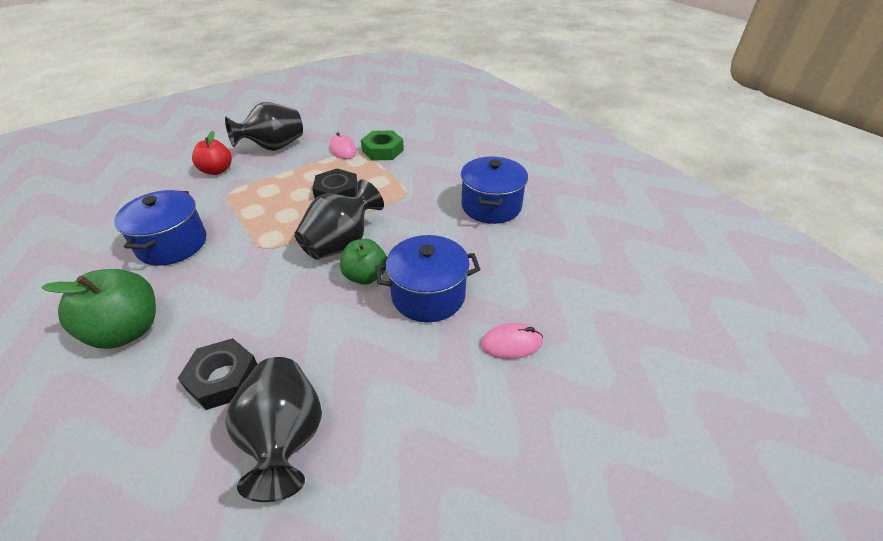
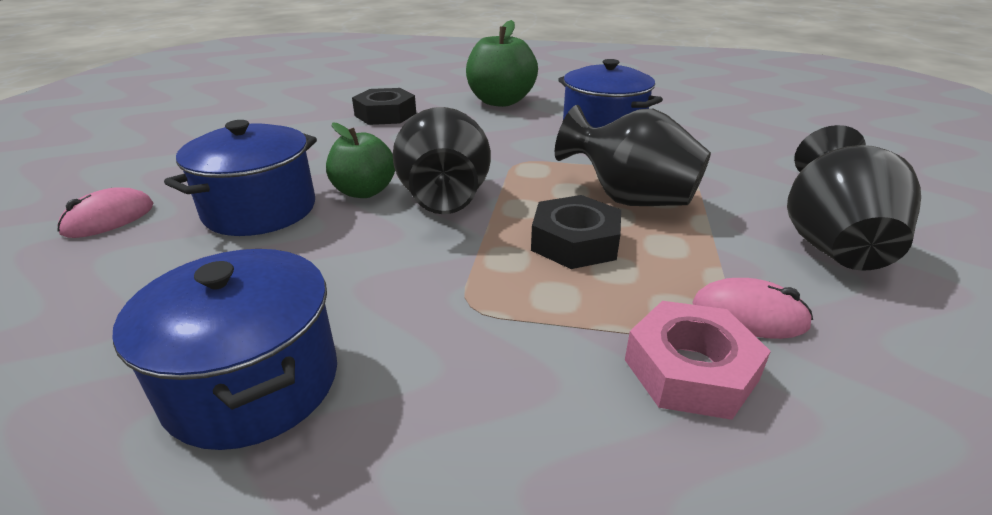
camera: 135 degrees right, 10 degrees down
red apple [192,131,232,175] -> none
black vase [225,357,322,502] -> black vase moved to [555,105,711,206]
green nut [361,130,404,161] -> pink nut [625,301,771,420]

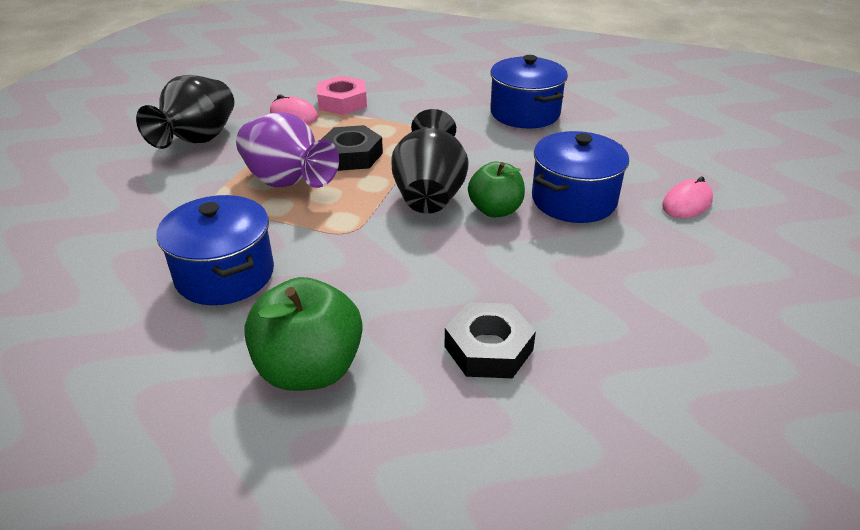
camera: 170 degrees left, 5 degrees up
black vase [555,105,711,206] -> purple vase [236,112,339,188]

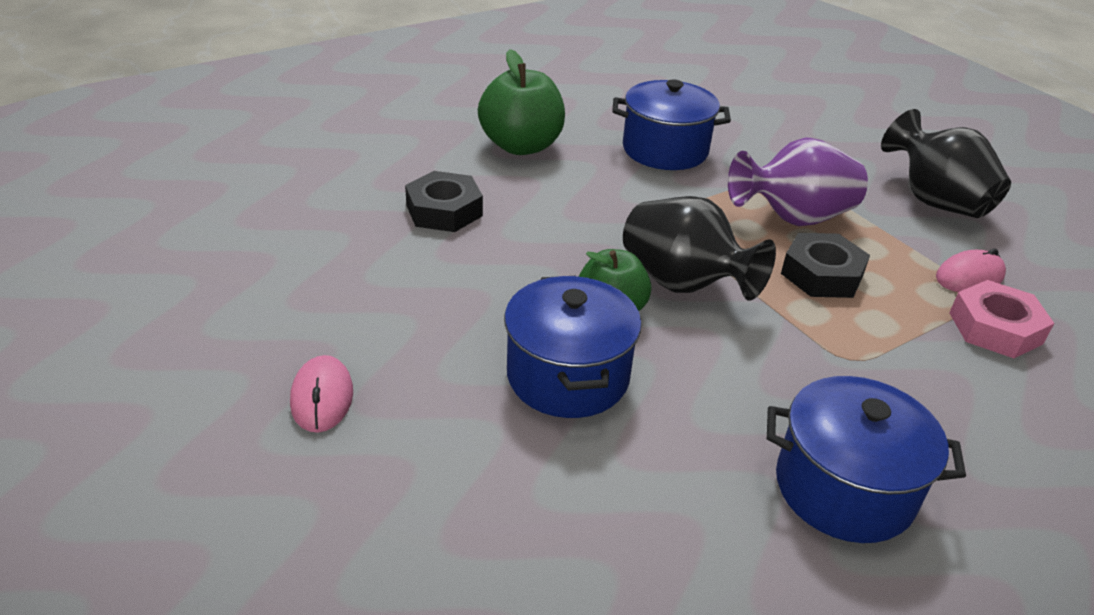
camera: 125 degrees right, 0 degrees up
pink mouse [662,176,713,218] -> pink mouse moved to [290,355,353,433]

